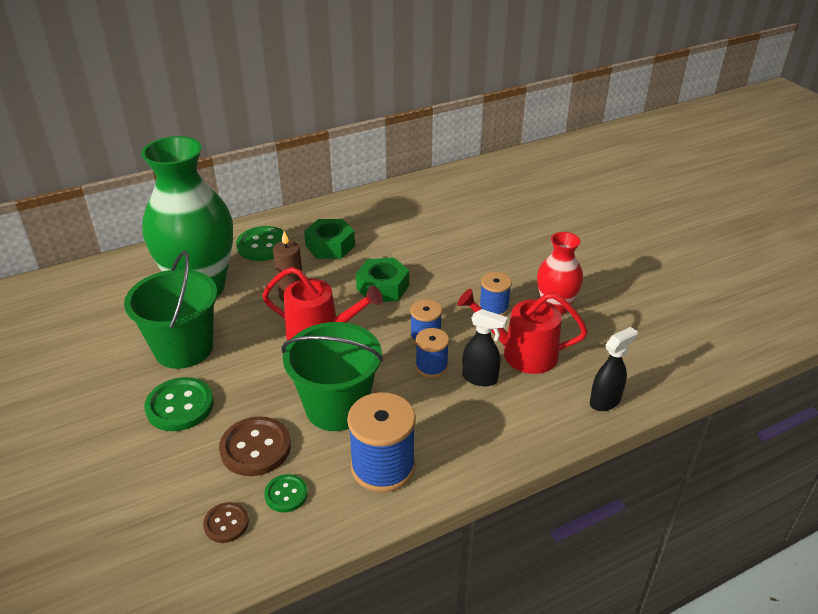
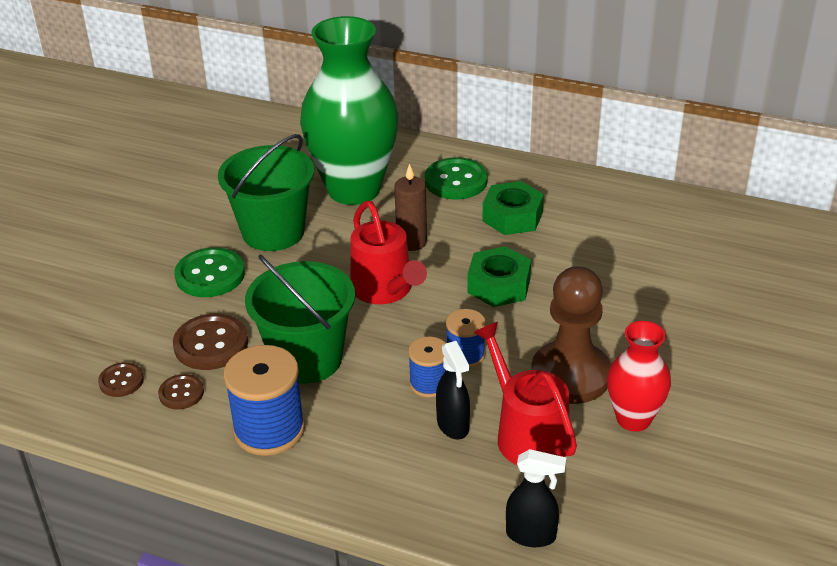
camera: 50 degrees right, 0 degrees up
green button [264,474,308,512] -> brown button [158,374,204,409]
blue spool [479,272,512,316] -> brown pawn [531,266,611,404]

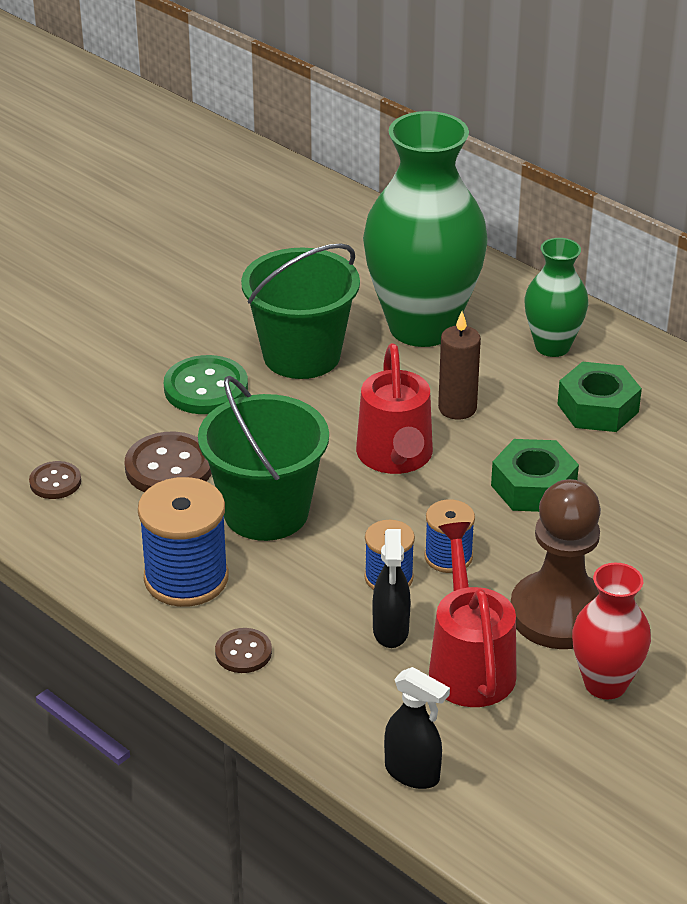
camera: 20 degrees right, 0 degrees up
brown button [158,374,204,409] -> brown button moved to [215,628,272,673]
green button [425,157,488,199] -> green vase [524,238,588,357]

